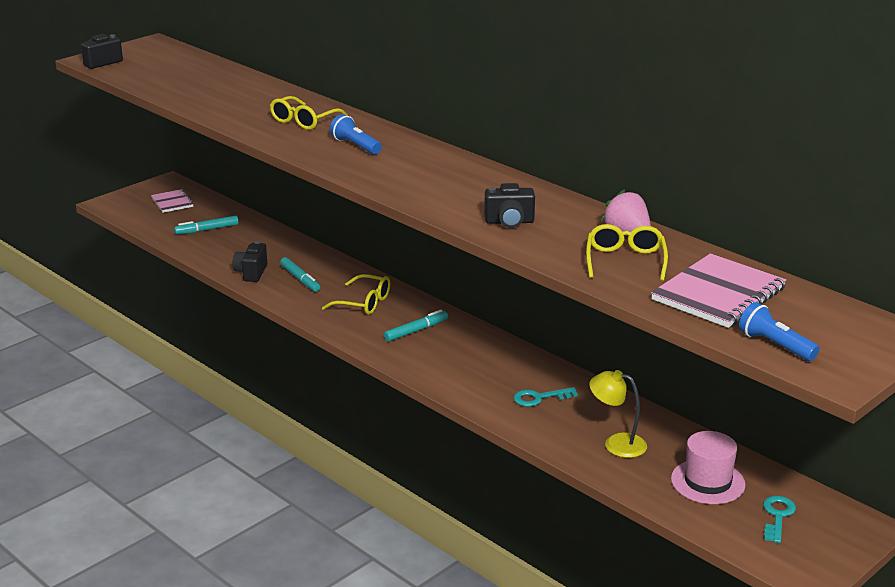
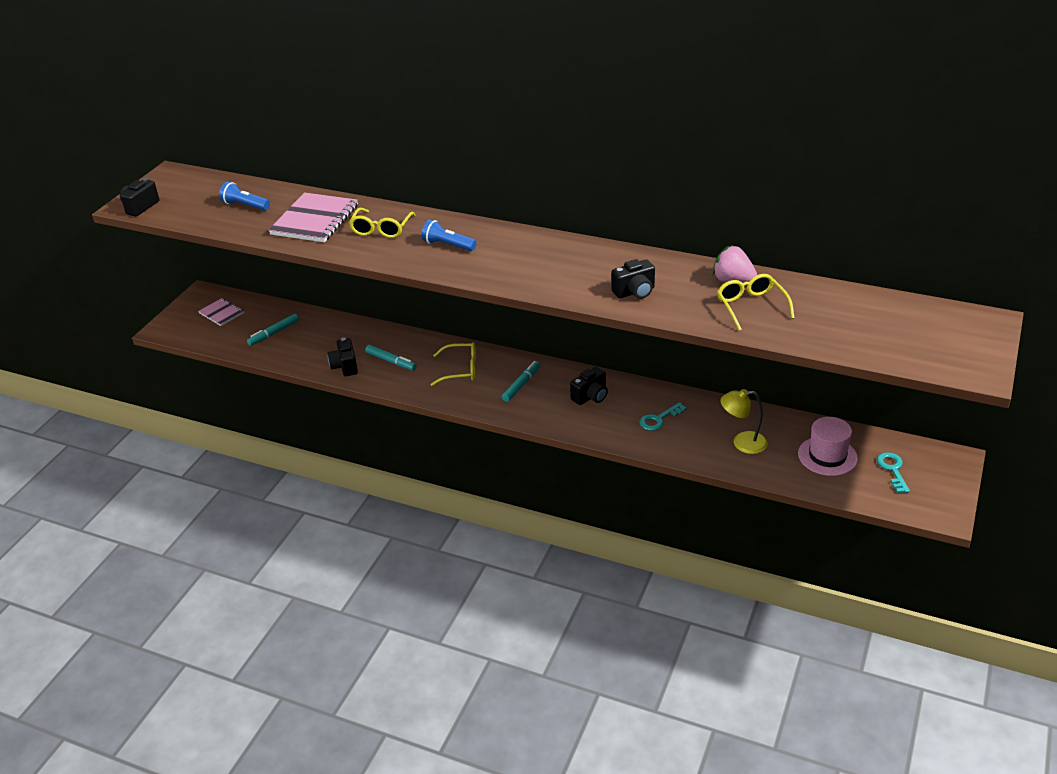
camera: 20 degrees left, 10 degrees up
pink notebook [651,253,786,328] -> pink notebook moved to [268,192,358,242]
blue flashlight [739,302,819,361] -> blue flashlight moved to [219,182,270,211]
none -> black camera [570,367,608,405]

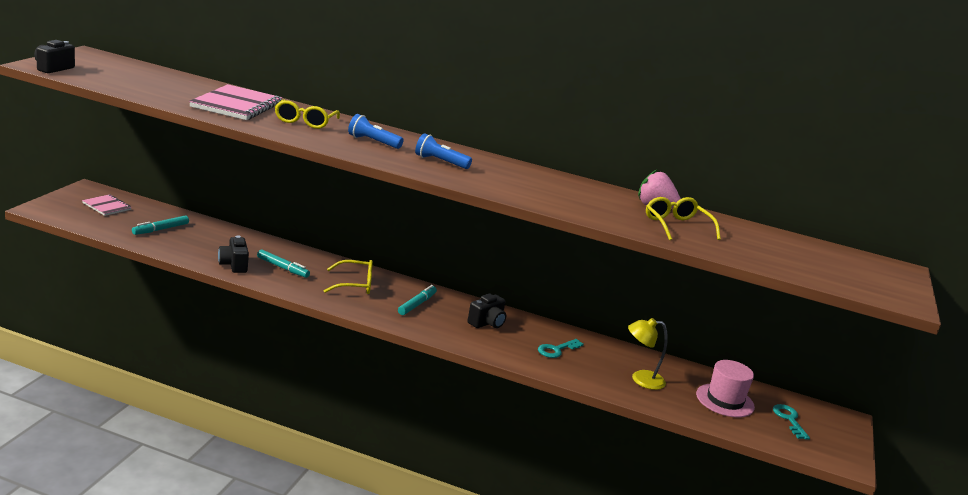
camera: 10 degrees left, 15 degrees down
blue flashlight [219,182,270,211] -> blue flashlight moved to [415,133,472,169]
black camera [612,259,655,299] -> none

